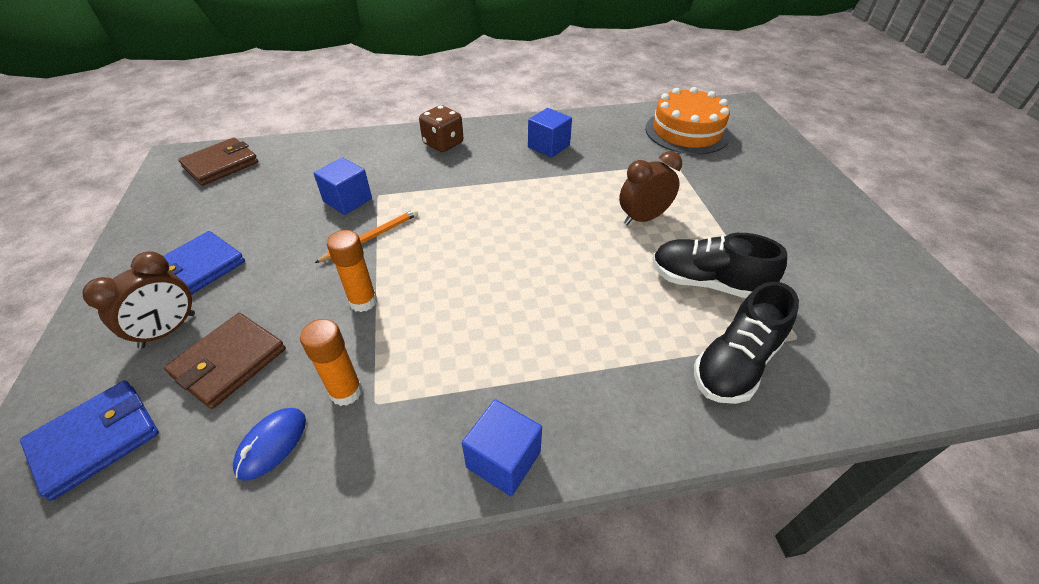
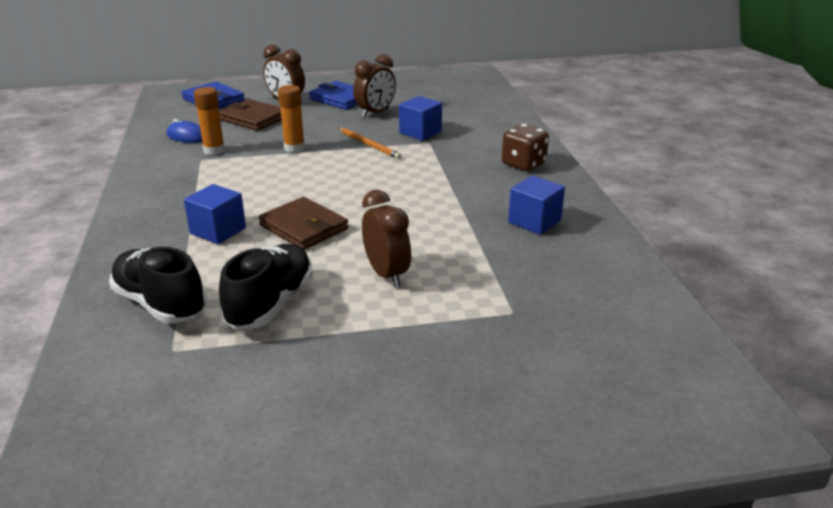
camera: 90 degrees right, 15 degrees down
brown wallet [178,138,258,186] -> brown wallet moved to [259,197,348,250]
blue cube [462,399,542,496] -> blue cube moved to [184,184,246,244]
orange cake [645,87,730,154] -> none
none -> brown clock [353,54,396,118]

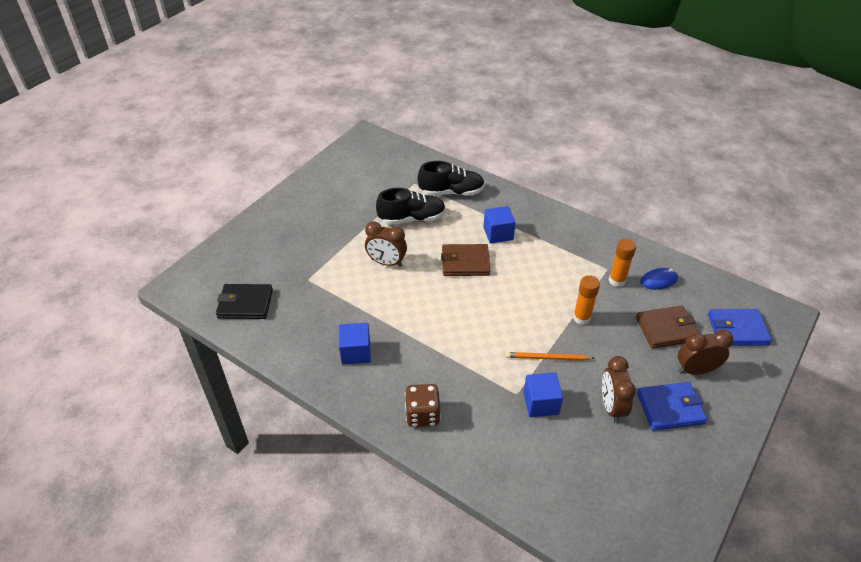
camera: 135 degrees right, 15 degrees up
black shoe [219,244,313,329] -> black shoe turned 75 degrees counterclockwise [376,188,446,225]
none -> black wallet [216,284,273,319]

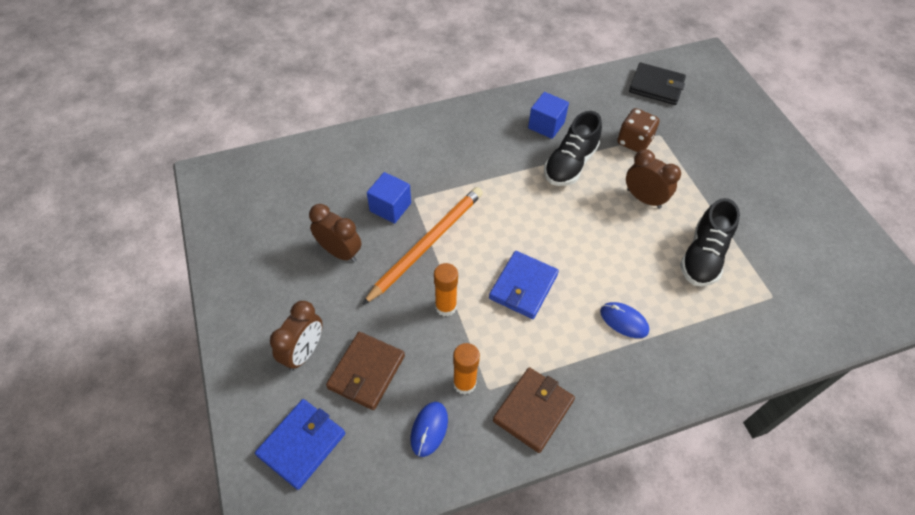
camera: 125 degrees right, 10 degrees up
black wallet [216,284,273,319] -> black wallet turned 75 degrees clockwise [629,63,686,105]
brown clock [365,221,407,267] -> brown clock turned 75 degrees clockwise [626,149,681,209]
brown dice [405,384,441,427] -> brown dice moved to [617,108,659,152]
black shoe [418,161,485,196] -> black shoe moved to [544,111,602,186]
brown wallet [441,244,490,276] -> brown wallet moved to [493,367,575,453]
blue cube [483,206,516,244] -> blue mouse [600,302,649,338]
orange pencil [506,352,594,361] -> orange pencil [362,187,483,305], size x1.82
blue wallet [637,382,707,431] -> blue wallet moved to [489,251,559,319]

